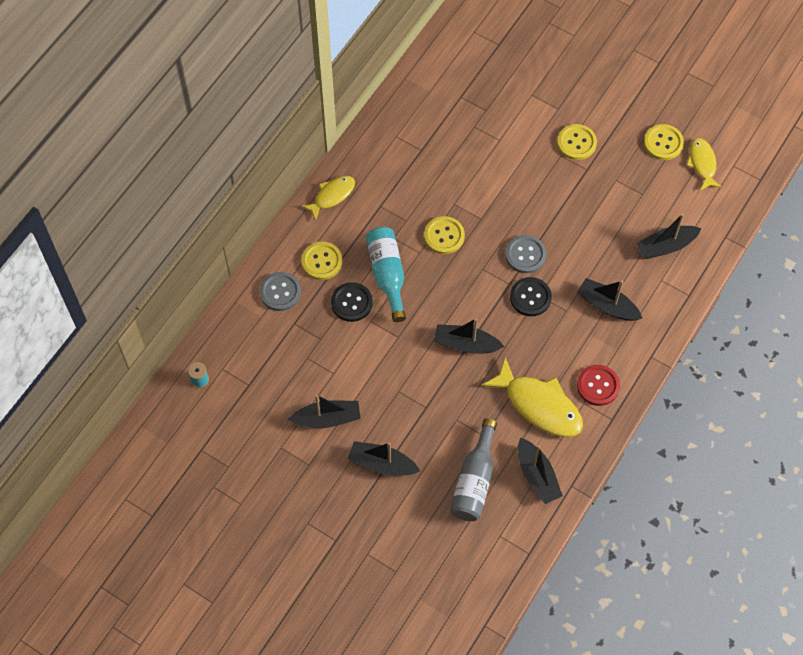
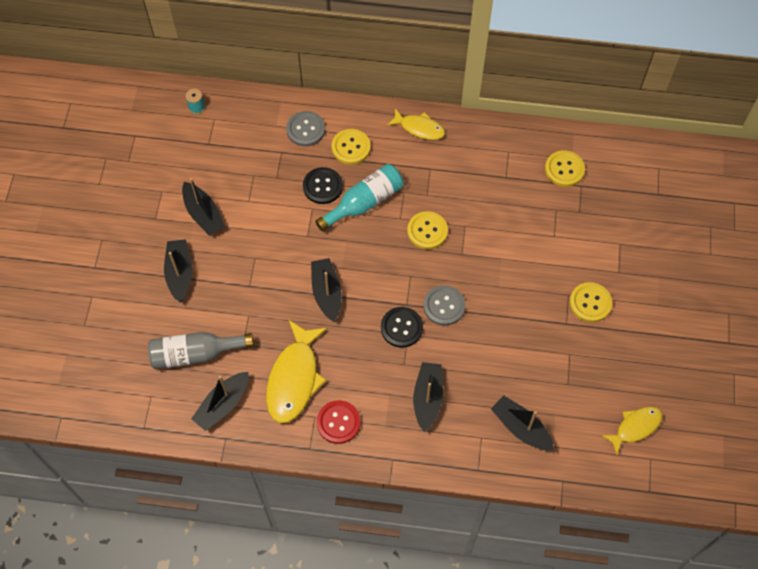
camera: 65 degrees right, 0 degrees up
yellow button [644,124,684,160] -> yellow button moved to [545,150,585,187]

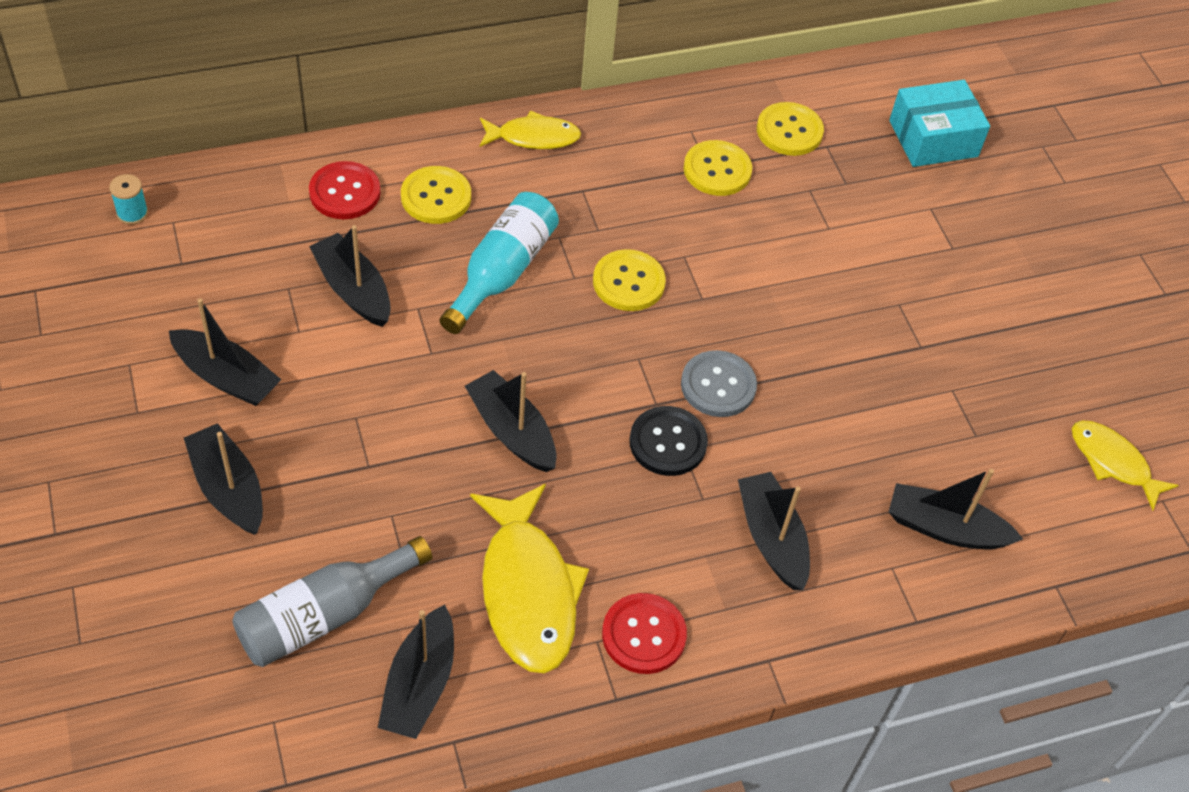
camera: 30 degrees left, 10 degrees down
grey button [286,111,325,146] -> red button [309,161,381,219]
black button [303,167,343,204] -> none
yellow button [570,282,612,322] -> yellow button moved to [683,140,752,196]
yellow fish [601,406,663,455] -> yellow fish turned 75 degrees counterclockwise [1072,421,1179,511]
none -> black boat [309,225,391,327]
none -> turquoise box [889,80,990,167]

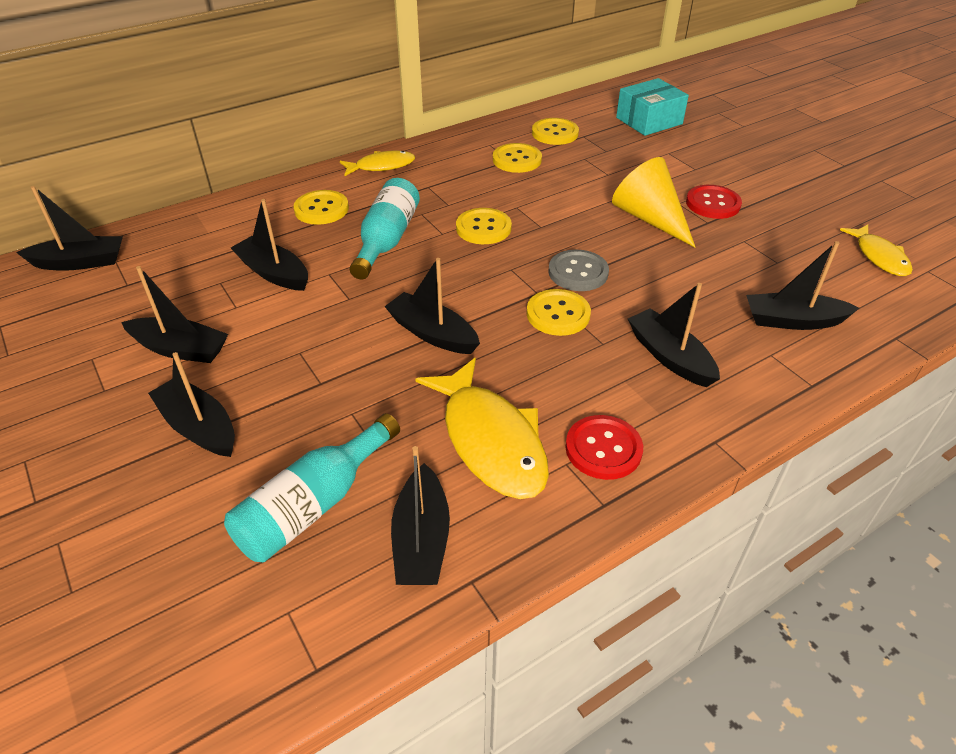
camera: 10 degrees left, 10 degrees down
turquoise spool [109,174,148,225] -> black boat [16,186,123,271]
grey bottle [232,536,432,667] -> turquoise bottle [224,413,400,562]
red button [309,161,381,219] -> red button moved to [686,185,742,219]
black button [630,406,708,476] -> yellow button [527,289,591,336]
yellow fish [1072,421,1179,511] -> yellow fish turned 135 degrees counterclockwise [840,225,913,276]
none -> yellow cone [612,157,695,247]

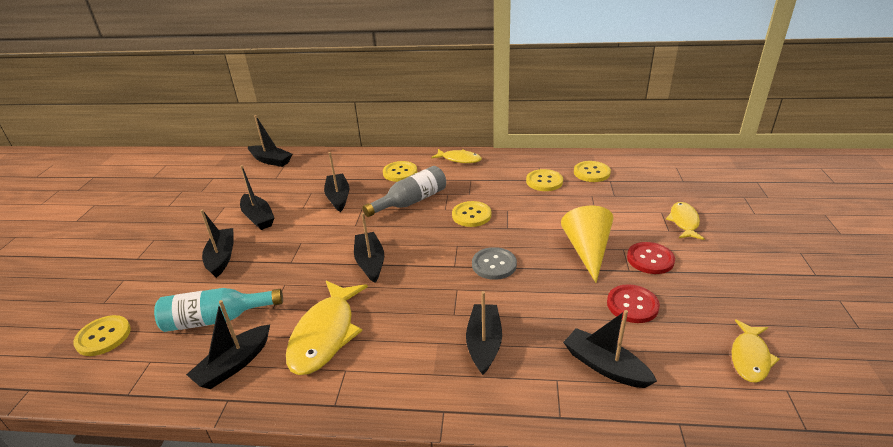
camera: 40 degrees right, 10 degrees down
turquoise bottle [350,178,420,280] -> grey bottle [362,166,446,217]
yellow button [527,289,591,336] -> yellow button moved to [73,315,131,356]
red button [566,415,643,480] -> red button moved to [607,284,660,323]
turquoise box [616,78,689,136] -> none
none -> yellow fish [666,202,705,240]

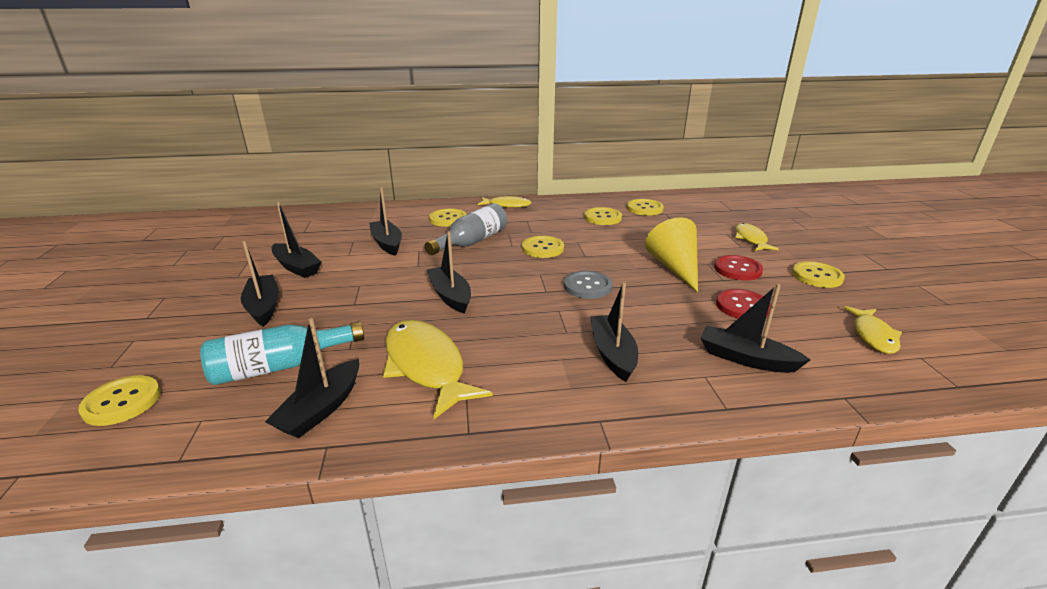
camera: 15 degrees left, 5 degrees down
black boat [248,115,292,167] -> none
yellow fish [286,281,368,375] -> yellow fish turned 150 degrees clockwise [383,320,493,419]
none -> yellow button [792,261,845,288]

